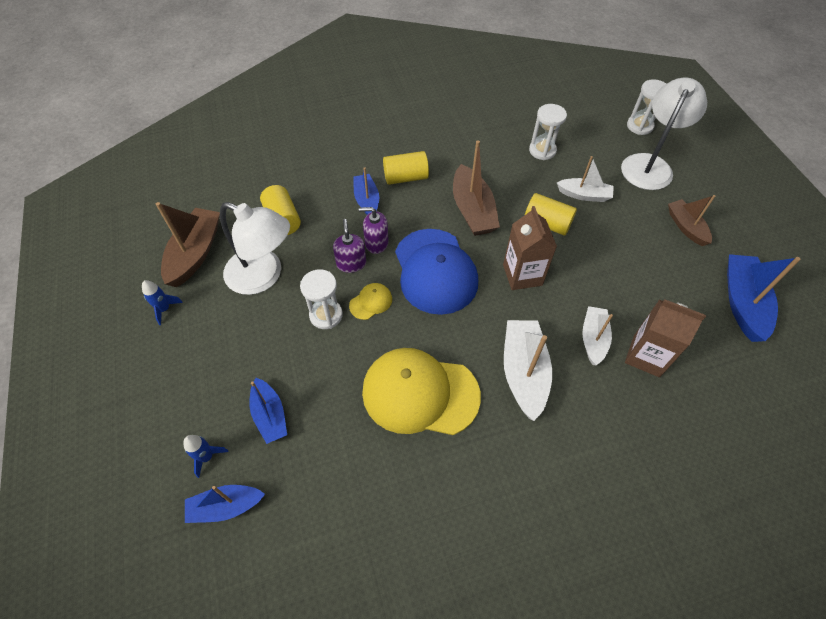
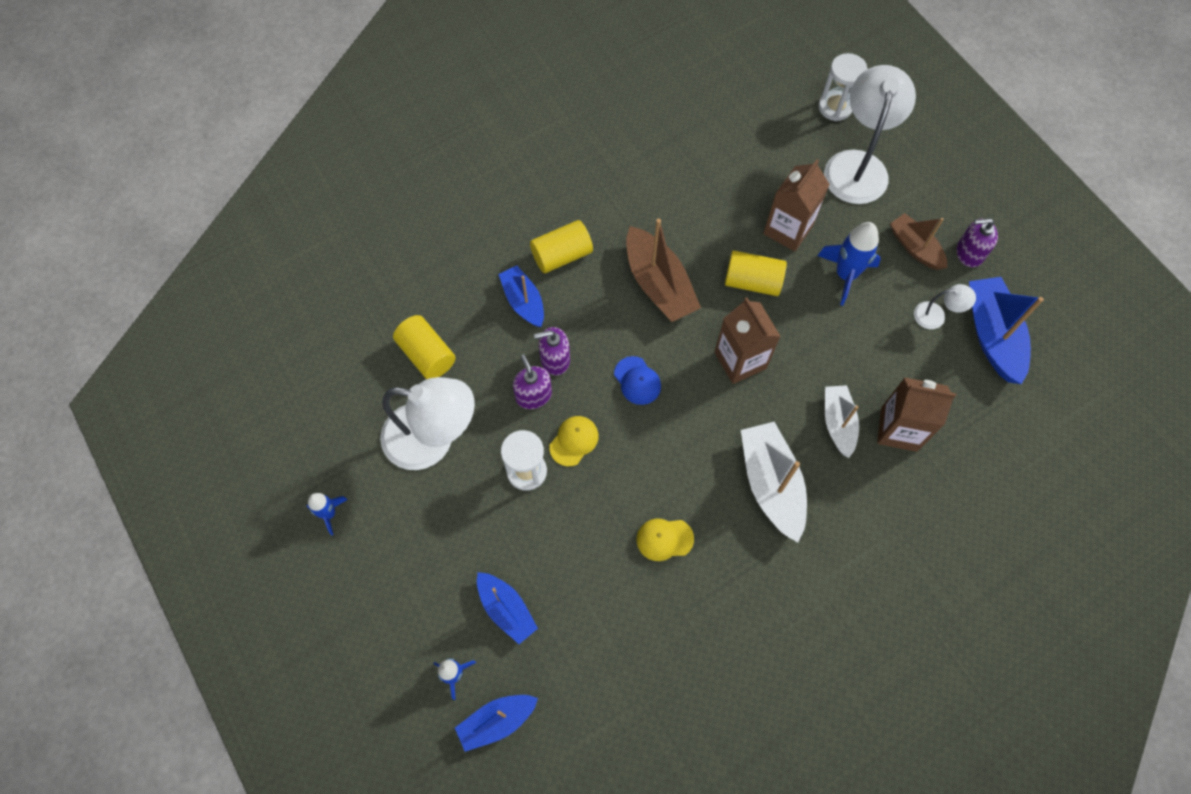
camera: 15 degrees left, 10 degrees up
brown boat [156,202,220,287] -> none
yellow cap [362,348,481,435] -> yellow cap [637,518,694,561], size x0.42
blue cap [395,229,478,315] -> blue cap [614,356,661,405], size x0.42
white hourglass [529,104,567,160] -> none
white boat [557,156,614,202] -> brown carton [763,159,830,252]
none -> blue rocket [818,222,881,306]
none -> white lamp [914,284,976,329]
none -> purple soap dispenser [956,218,998,268]

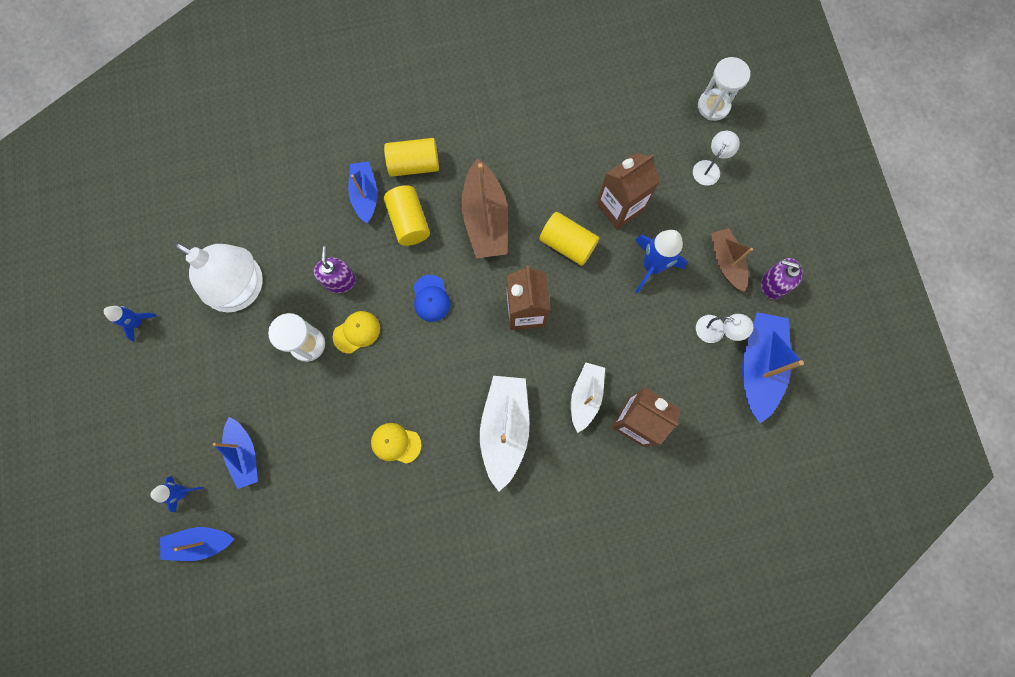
camera: 20 degrees right, 10 degrees up
yellow cylinder [393,315,456,379] -> yellow cylinder moved to [384,185,430,246]
purple soap dispenser [534,327,570,375] -> none
white lamp [824,65,916,204] -> white lamp [693,131,740,186], size x0.45

